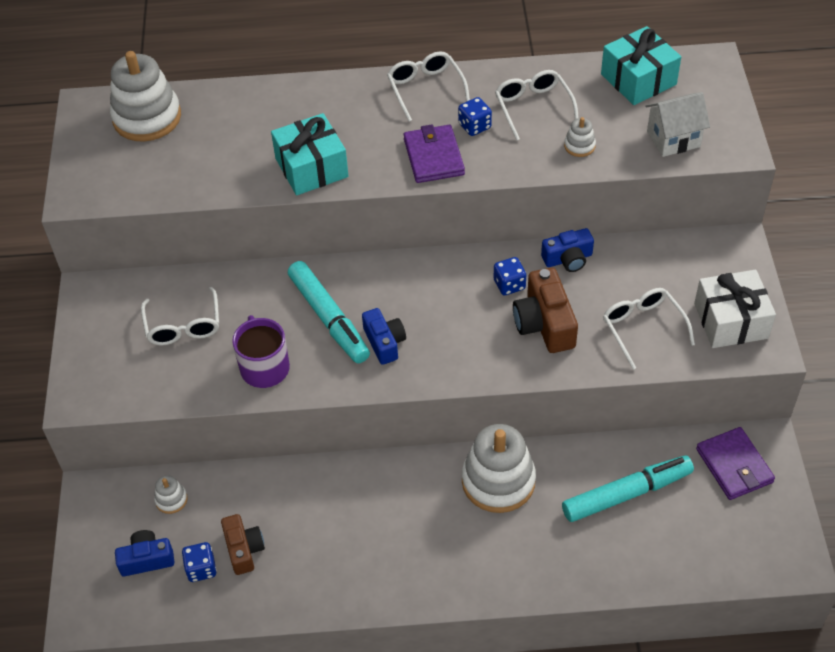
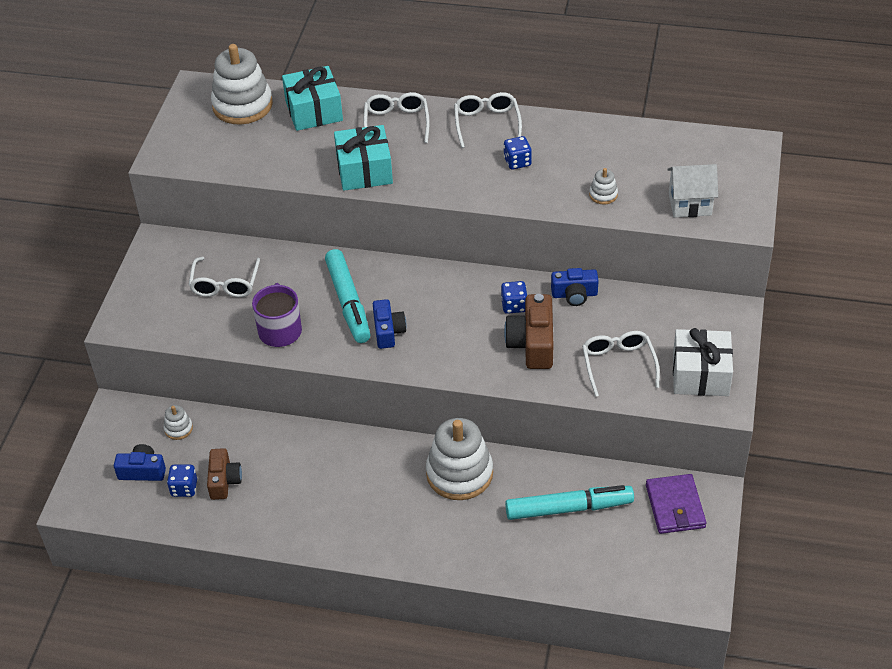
camera: 15 degrees right, 5 degrees down
purple wallet [404,124,465,183] -> none
white glasses [495,70,579,141] -> white glasses moved to [364,92,430,143]
turquoise gift [601,26,681,105] -> turquoise gift moved to [282,66,343,131]

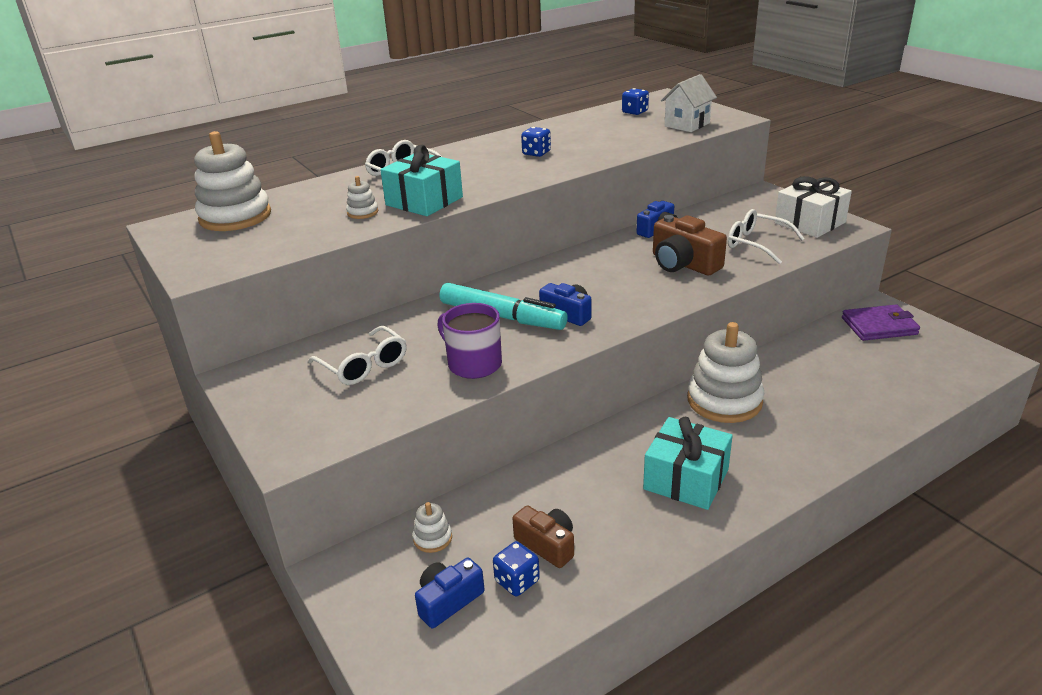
camera: 45 degrees left, 15 degrees down
turquoise gift [282,66,343,131] -> turquoise gift moved to [643,417,733,510]
white glasses [454,92,522,148] -> none
blue dice [501,281,527,314] -> blue dice moved to [622,88,649,115]
turquoise marker [505,485,634,520] -> none
white stacking toy [589,168,618,204] -> white stacking toy moved to [346,176,378,219]
purple wallet [646,474,706,534] -> purple wallet turned 45 degrees counterclockwise [842,304,920,341]

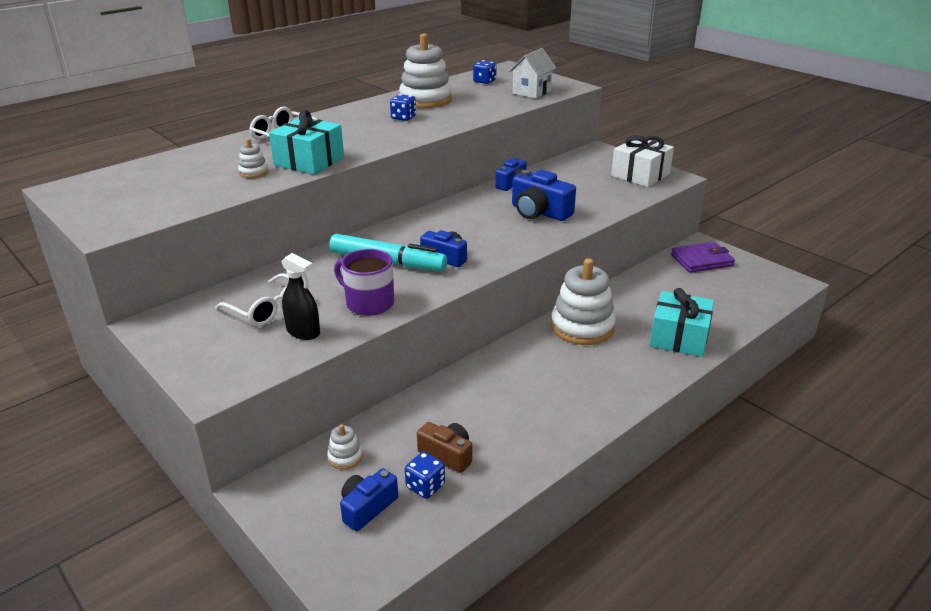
camera: 10 degrees left, 0 degrees up
white stacking toy [194,131,271,231] -> white stacking toy moved to [399,33,452,108]
turquoise gift [643,417,733,510] -> turquoise gift moved to [650,288,714,357]
brown camera [653,215,727,275] -> blue camera [512,170,576,221]
white glasses [728,209,805,264] -> none
none -> black spray bottle [282,253,320,340]

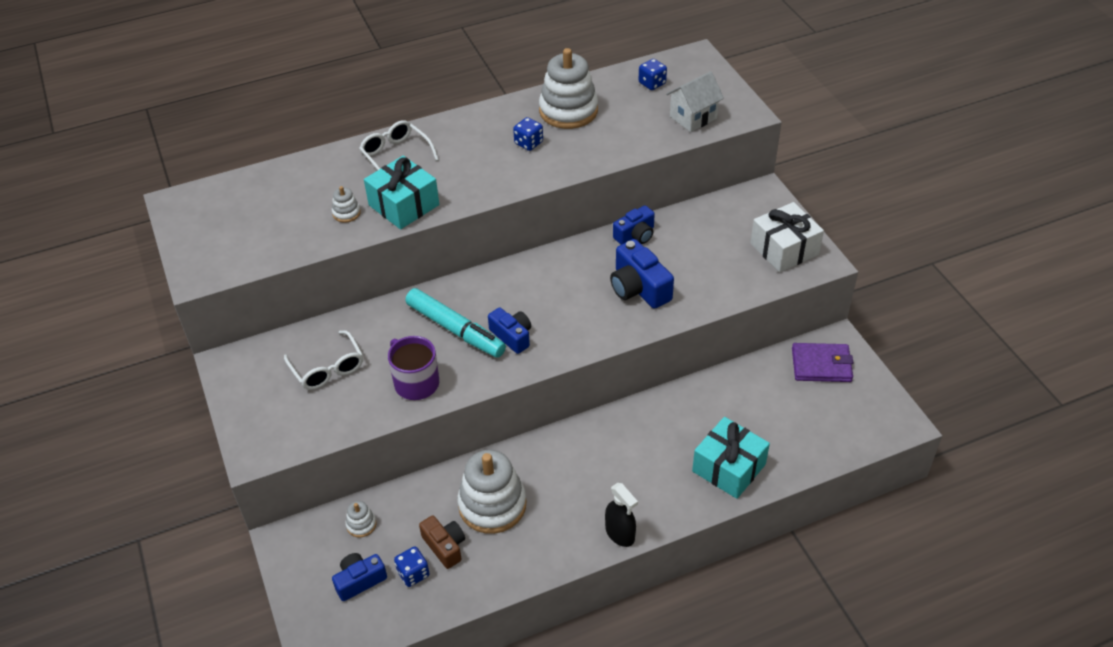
camera: 20 degrees right, 15 degrees up
black spray bottle [282,253,320,340] -> black spray bottle moved to [605,483,638,547]
white stacking toy [551,258,616,345] -> white stacking toy moved to [457,450,526,534]

